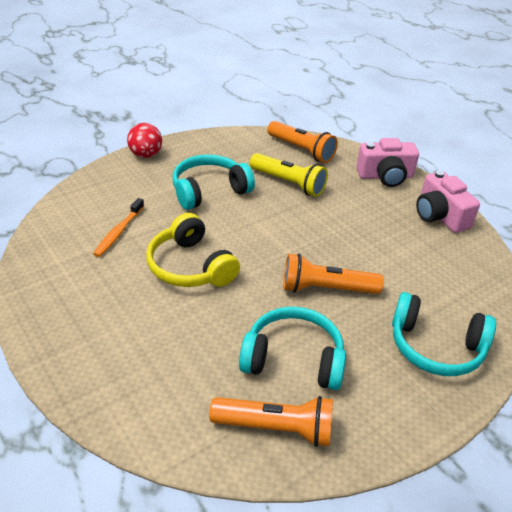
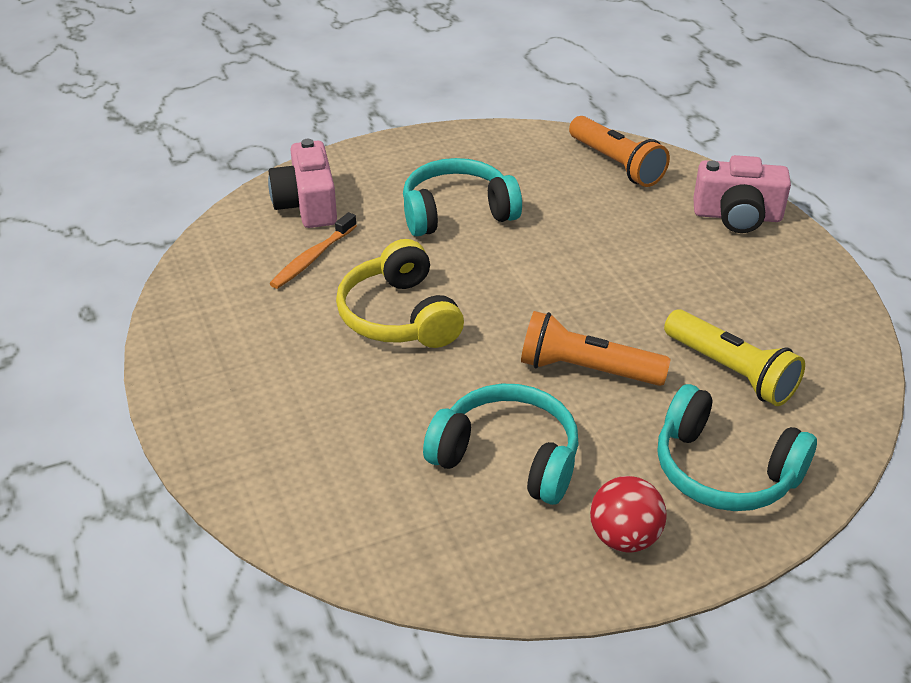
camera: 15 degrees right, 0 degrees up
red ball [127,123,162,158] -> red ball moved to [590,476,666,553]
orange flashlight [209,396,333,447] -> none
yellow flashlight [250,153,328,197] -> yellow flashlight moved to [664,309,805,406]
pink camera [416,171,480,233] -> pink camera moved to [268,139,337,228]

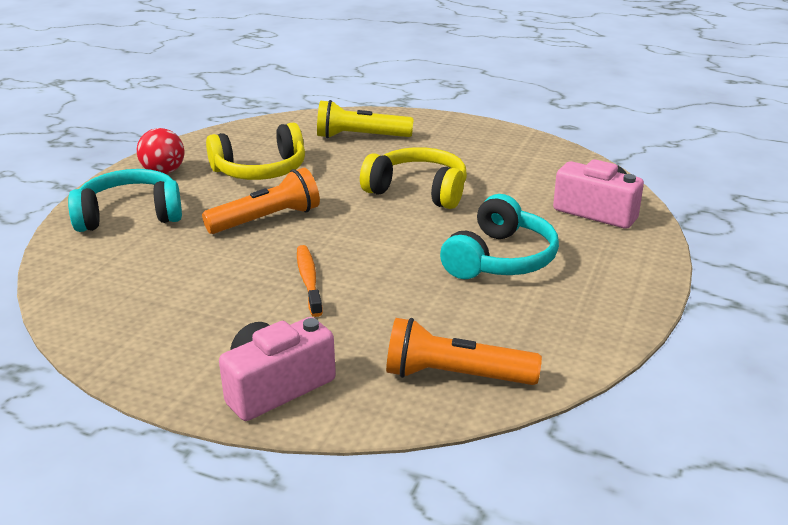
camera: 135 degrees right, 10 degrees down
orange toothbrush [270,212,357,289] -> orange toothbrush moved to [297,245,323,317]
turquoise headphones [423,384,579,505] -> yellow headphones [206,123,305,180]
yellow flashlight [664,309,805,406] -> yellow flashlight moved to [317,100,414,139]

